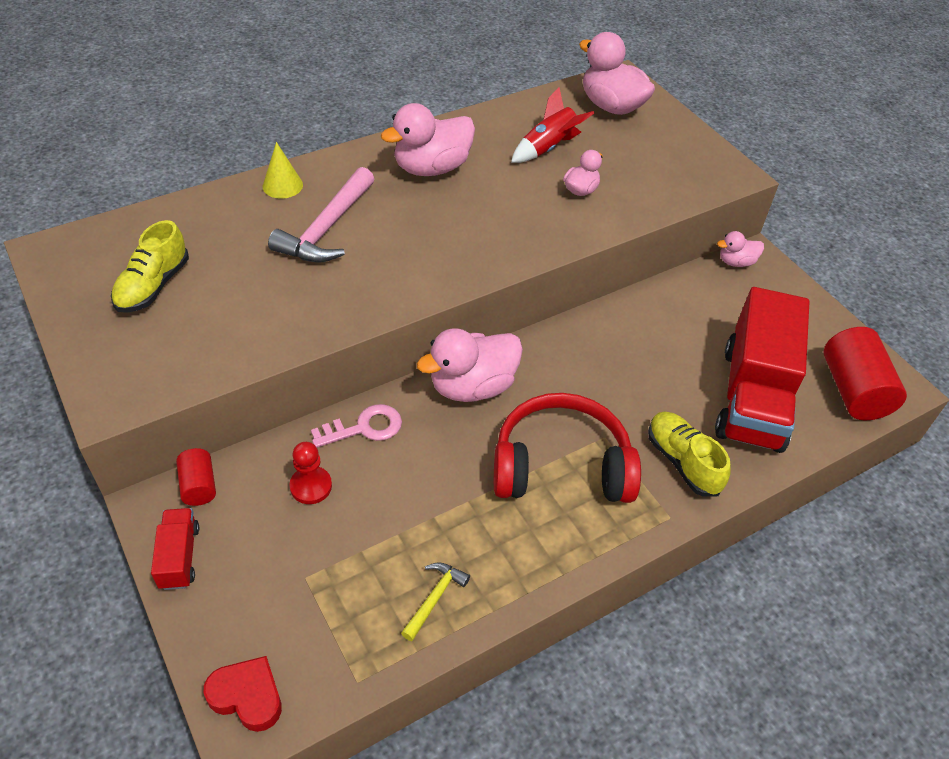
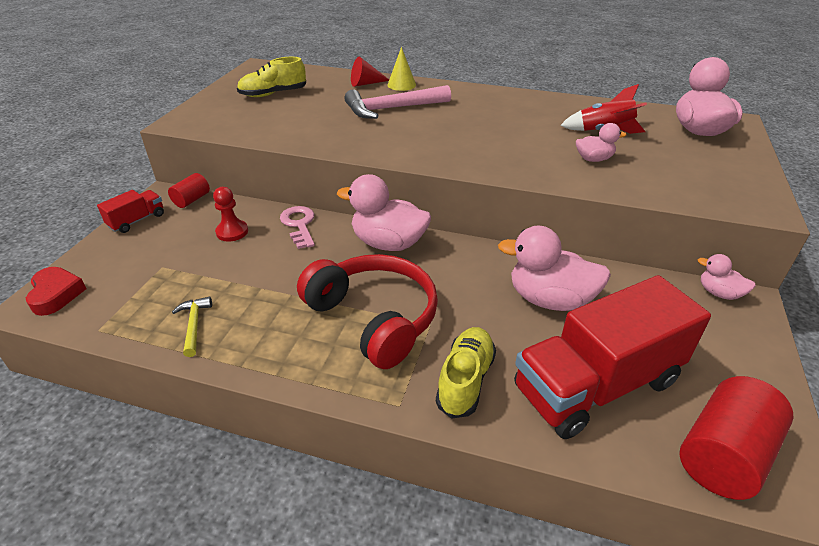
camera: 50 degrees right, 10 degrees down
pink key [311,404,402,448] -> pink key turned 135 degrees counterclockwise [280,206,315,249]
pink duck [381,103,475,176] -> pink duck moved to [498,226,611,311]
yellow hammer [401,562,470,641] -> yellow hammer turned 90 degrees counterclockwise [172,296,212,357]
none -> red cone [351,57,389,87]

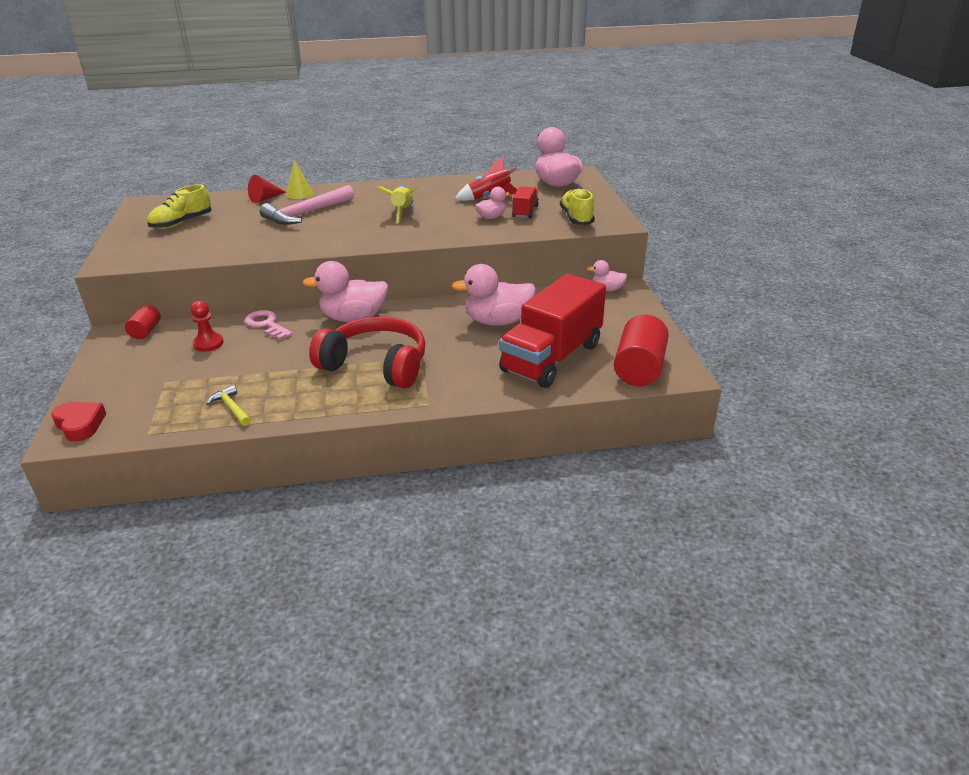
camera: 25 degrees left, 5 degrees down
red truck [97,190,164,233] -> red truck moved to [512,186,539,219]
yellow shoe [436,327,496,419] -> yellow shoe moved to [560,188,595,225]
none -> yellow rocket [376,186,418,223]

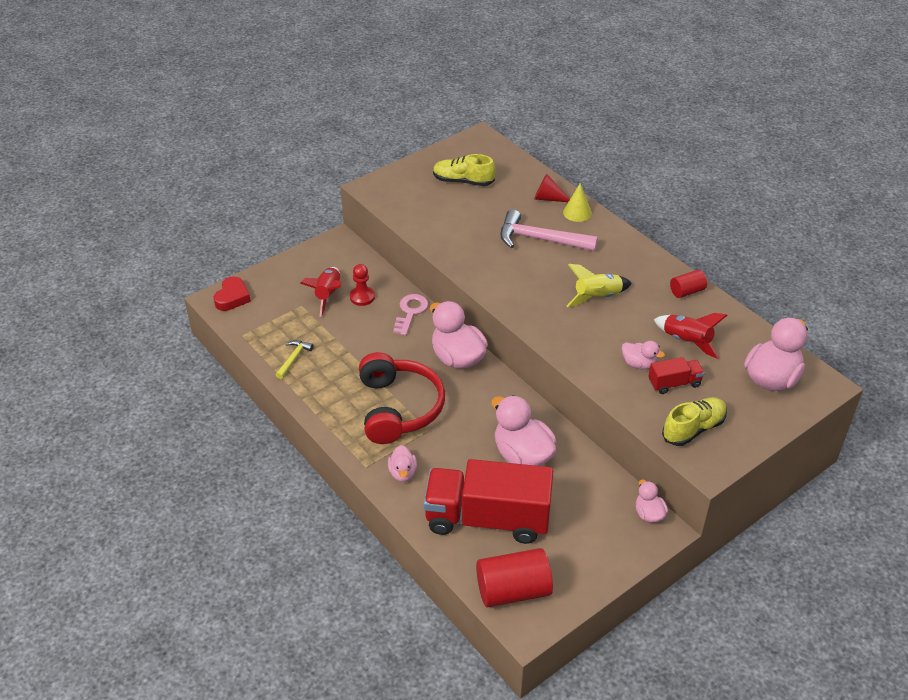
camera: 60 degrees right, 10 degrees up
red cylinder [125,305,161,339] -> red cylinder moved to [670,270,707,298]
none -> red rocket [300,267,342,317]
none -> pink duck [388,445,417,482]

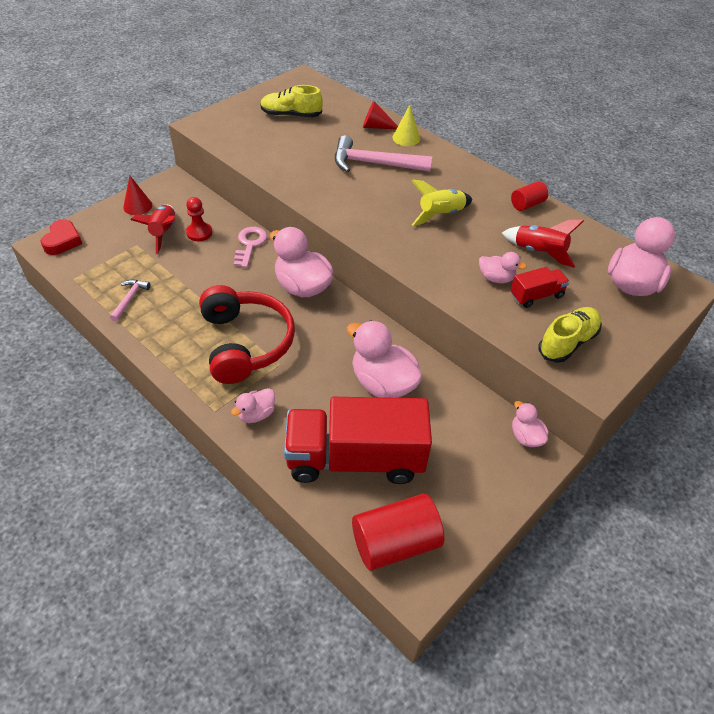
camera: 10 degrees left, 5 degrees up
yellow hammer [276,340,314,379] -> pink hammer [110,280,151,322]
pink duck [388,445,417,482] -> pink duck turned 60 degrees clockwise [231,388,275,423]
none -> red cone [123,176,152,215]

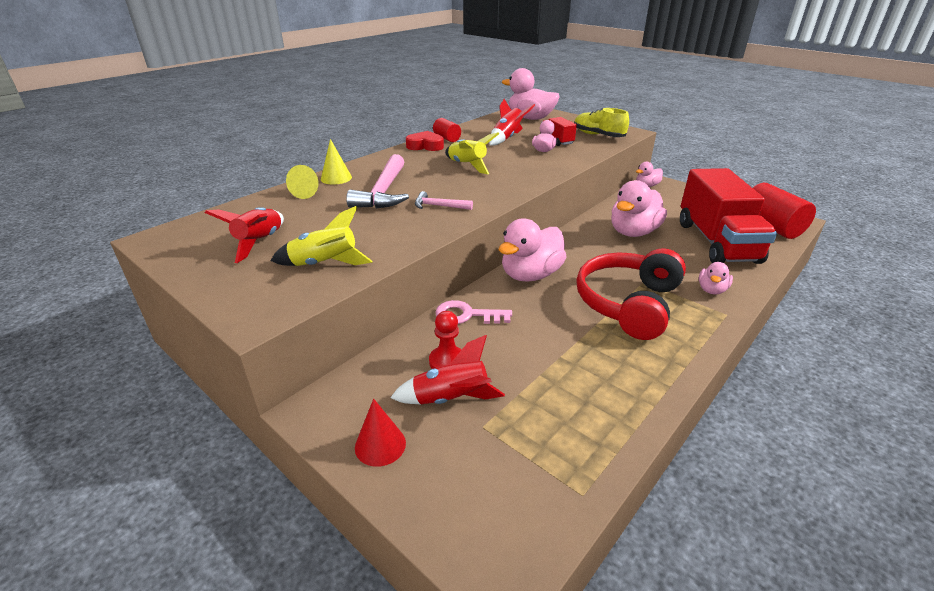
camera: 90 degrees left, 15 degrees down
red heart [41,219,82,255] -> red heart moved to [406,131,444,151]
pink hammer [110,280,151,322] -> pink hammer moved to [415,191,473,210]
red headphones [199,285,295,384] -> red headphones turned 45 degrees counterclockwise [576,248,686,340]
pink duck [231,388,275,423] -> pink duck turned 75 degrees clockwise [699,262,733,295]
yellow shoe [260,85,323,117] -> red rocket [205,207,284,263]
red cone [363,101,398,129] -> yellow cone [286,165,319,199]
none -> yellow rocket [270,206,373,266]

